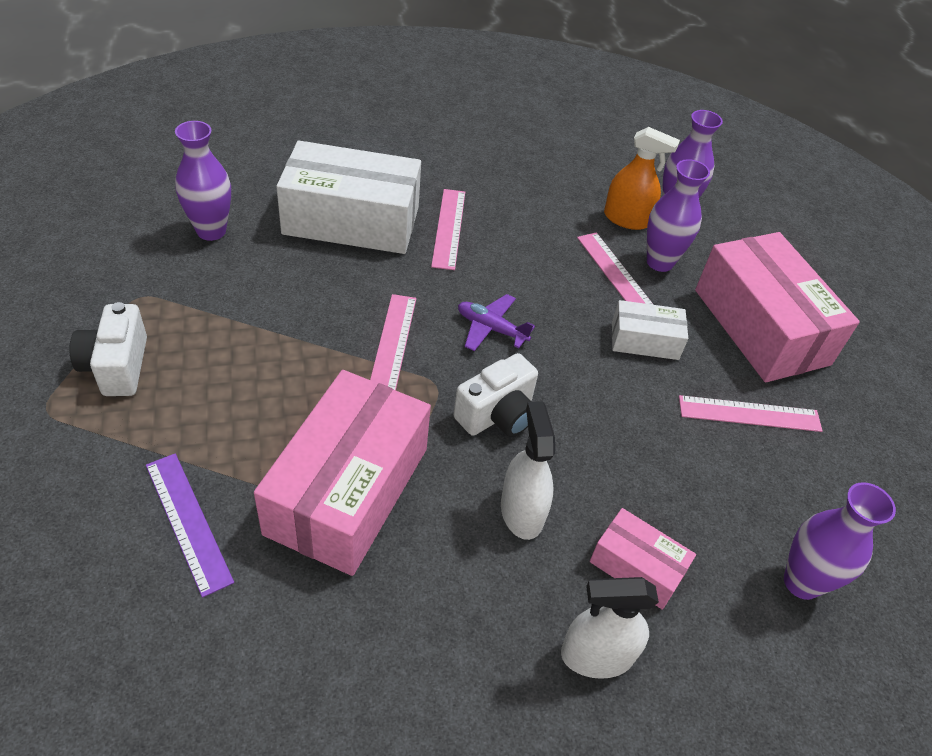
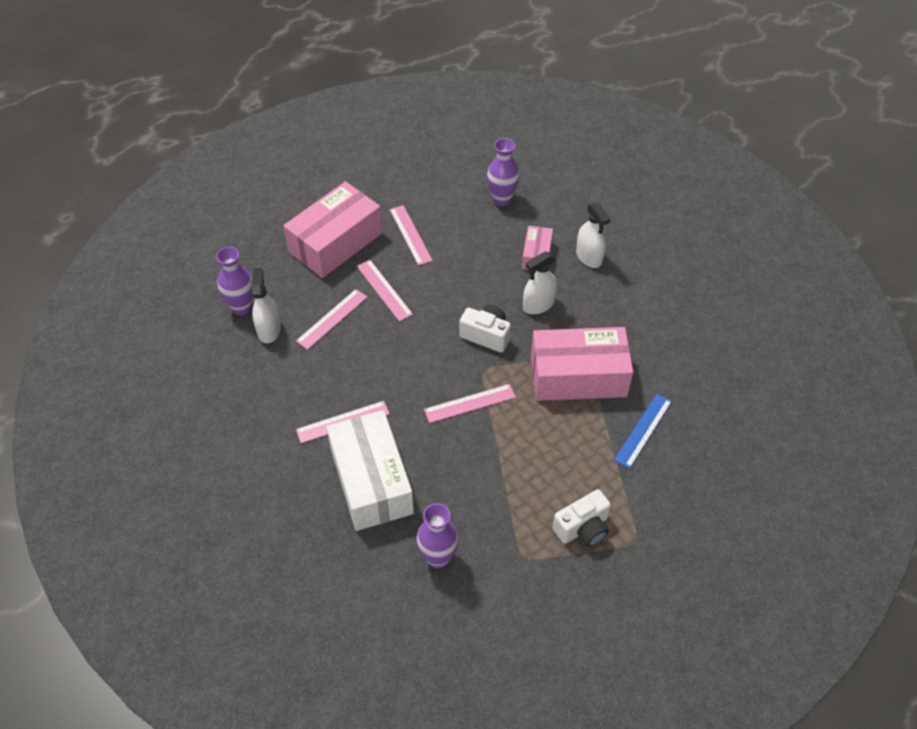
camera: 110 degrees left, 5 degrees up
purple ruler [146,453,234,598] -> blue ruler [614,394,672,469]
purple plane [458,294,535,351] -> none
orange spray bottle [604,127,680,230] -> white spray bottle [252,268,281,343]
white box [612,300,688,360] -> pink ruler [357,260,413,322]
purple vase [647,159,710,272] -> none

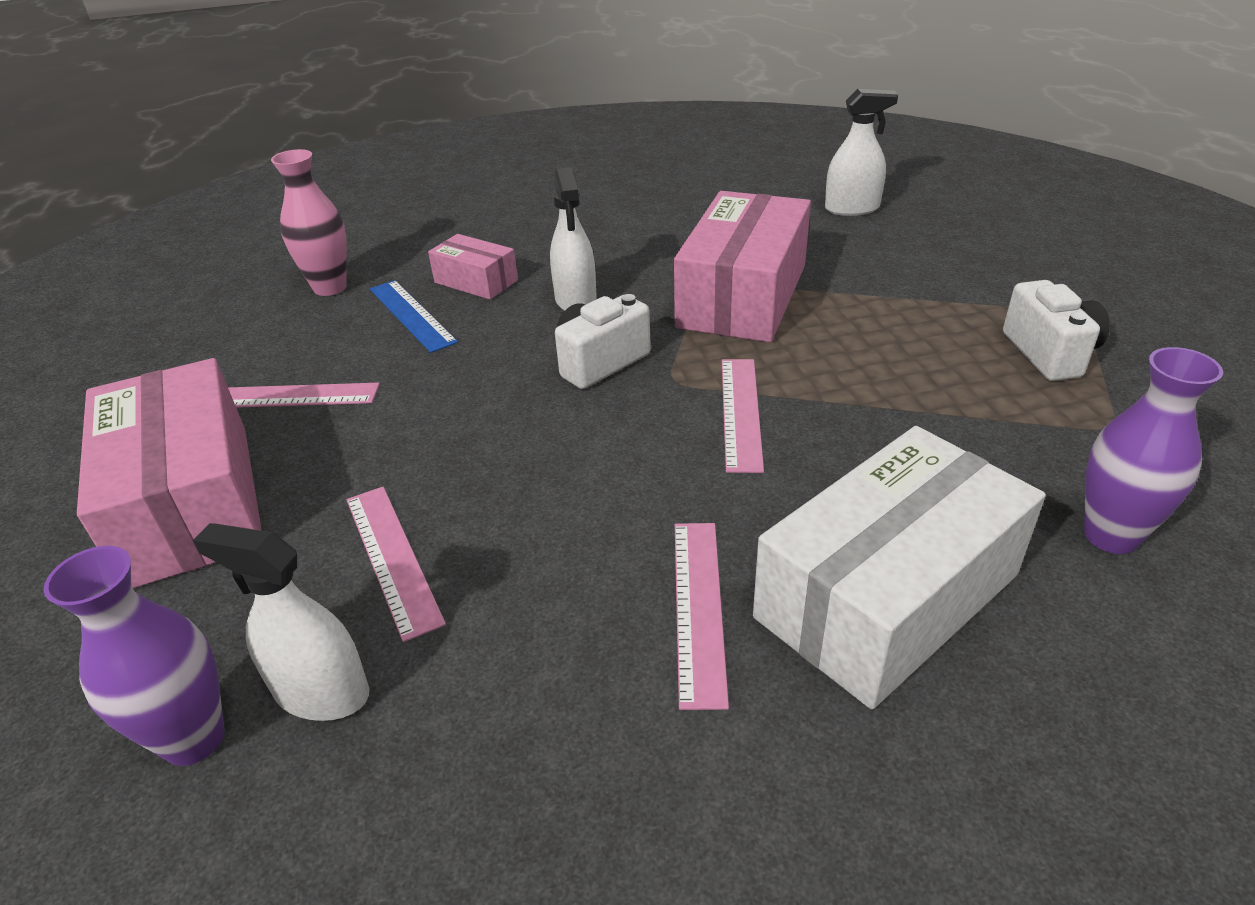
camera: 65 degrees left, 15 degrees down
white box [326,410,414,531] -> white box turned 45 degrees counterclockwise [753,426,1046,709]
pink ruler [357,260,413,322] -> none
purple vase [487,138,520,206] -> pink vase [271,149,347,296]
white spray bottle [576,202,611,268] -> white spray bottle moved to [825,89,898,216]
blue ruler [614,394,672,469] -> blue ruler moved to [370,280,458,353]

